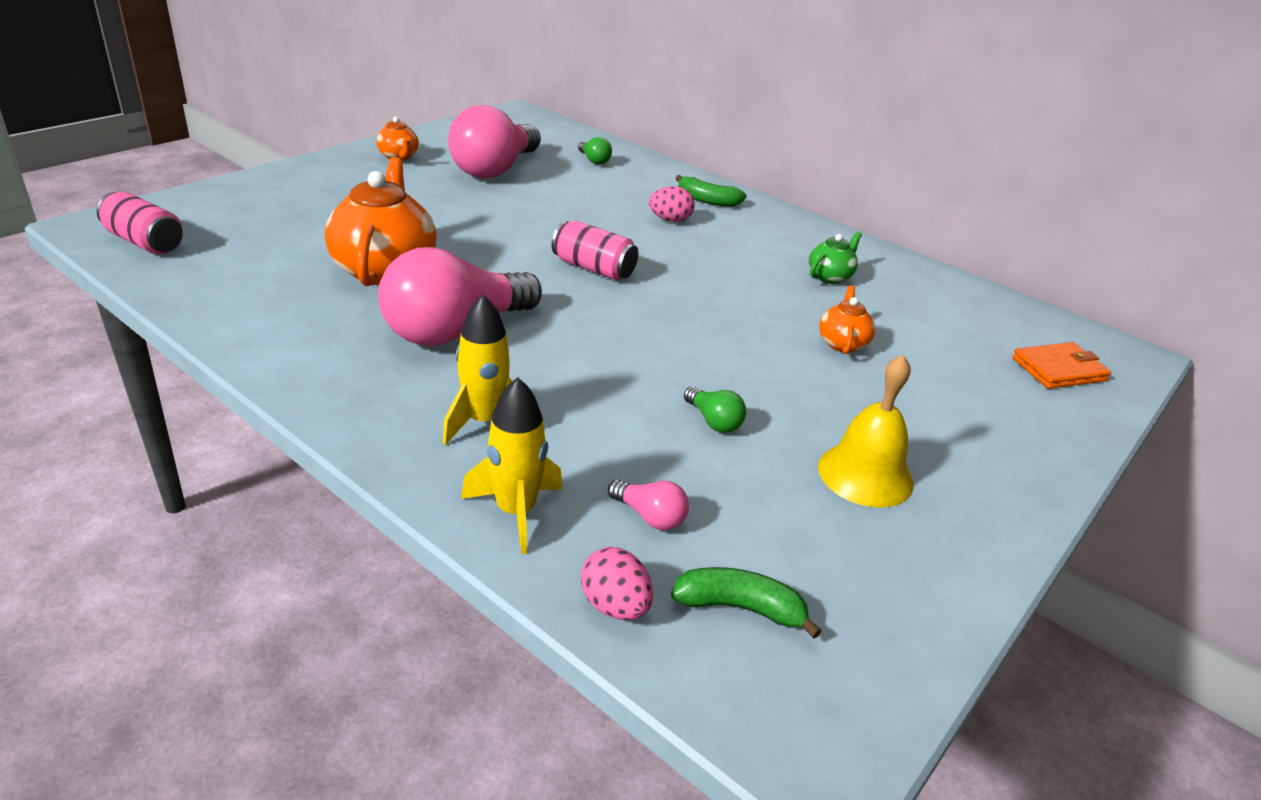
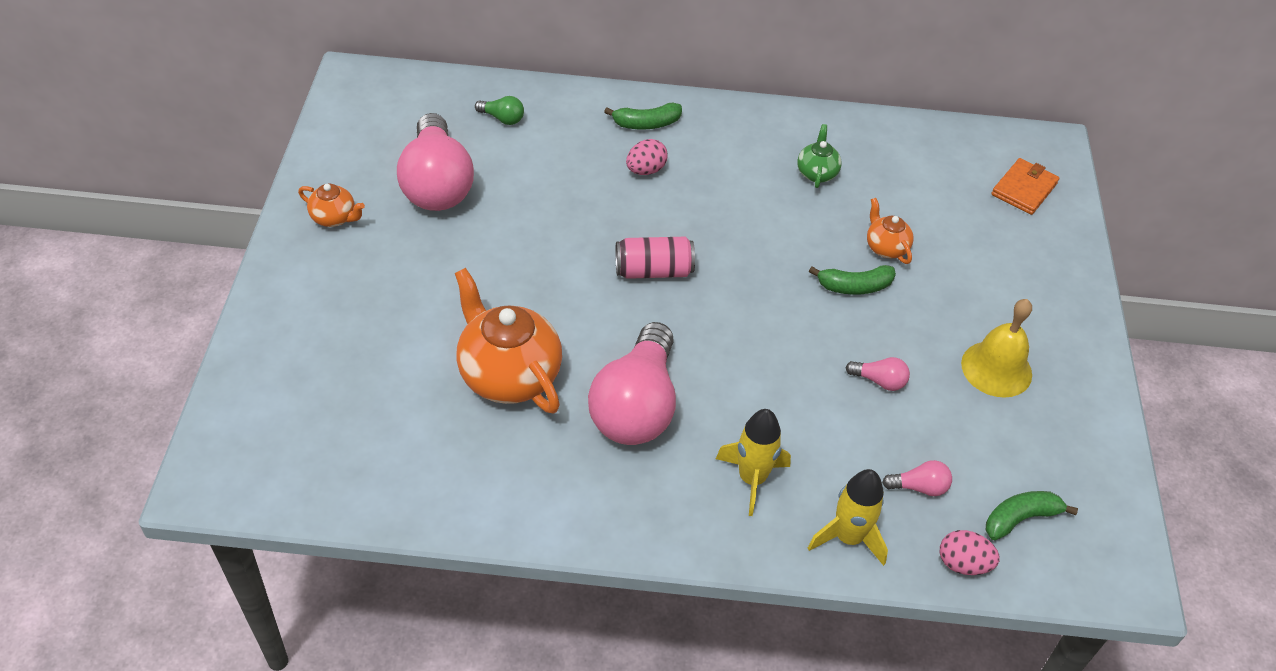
camera: 35 degrees left, 15 degrees up
pink can [97,192,183,255] -> none
green light bulb [684,386,746,433] -> pink light bulb [845,357,910,391]
none -> green banana [809,265,896,295]

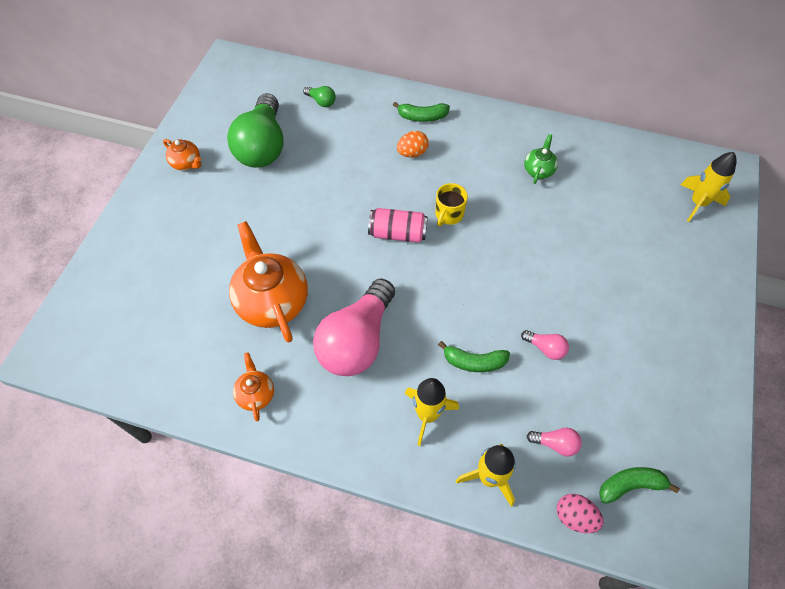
camera: 15 degrees right, 10 degrees up
pink light bulb [397,113,474,211] -> green light bulb [227,93,284,168]
pink egg [626,139,668,175] -> orange egg [397,131,429,157]
green banana [809,265,896,295] -> green banana moved to [438,341,510,372]
orange teapot [867,198,914,264] -> orange teapot moved to [233,352,274,421]
yellow bell [961,299,1032,398] -> none
orange wallet [991,158,1059,215] -> yellow rocket [681,152,737,222]
none -> yellow mug [435,183,468,226]

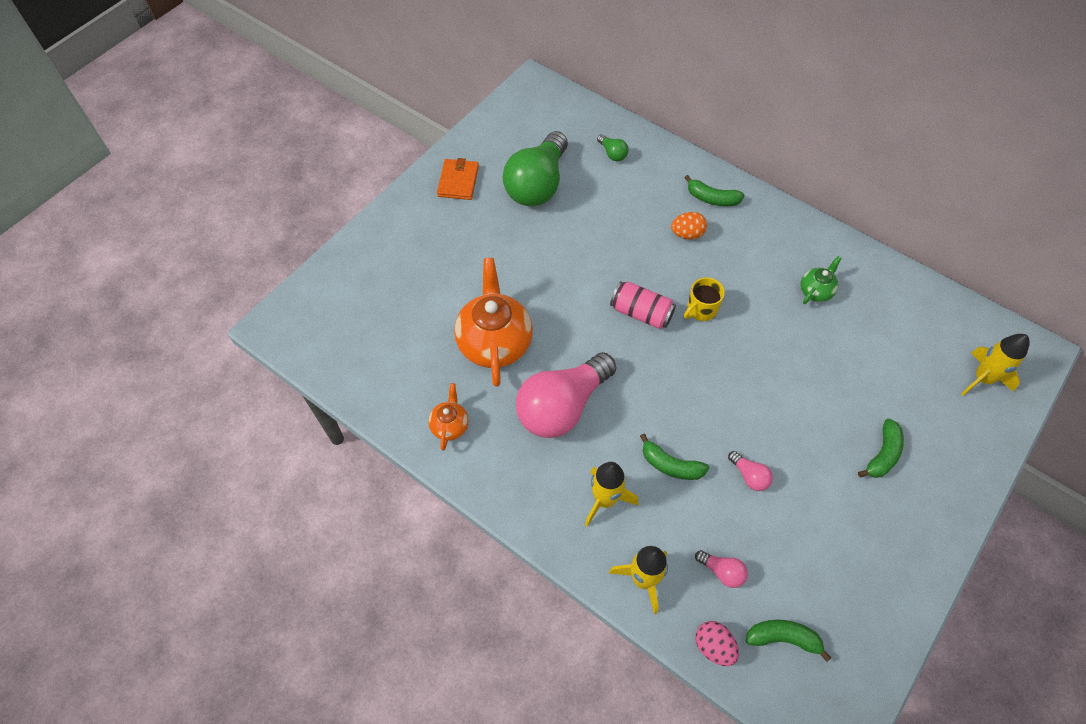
camera: 20 degrees right, 0 degrees up
orange teapot [163,139,201,171] -> orange wallet [437,158,479,200]
none -> green banana [858,419,904,478]

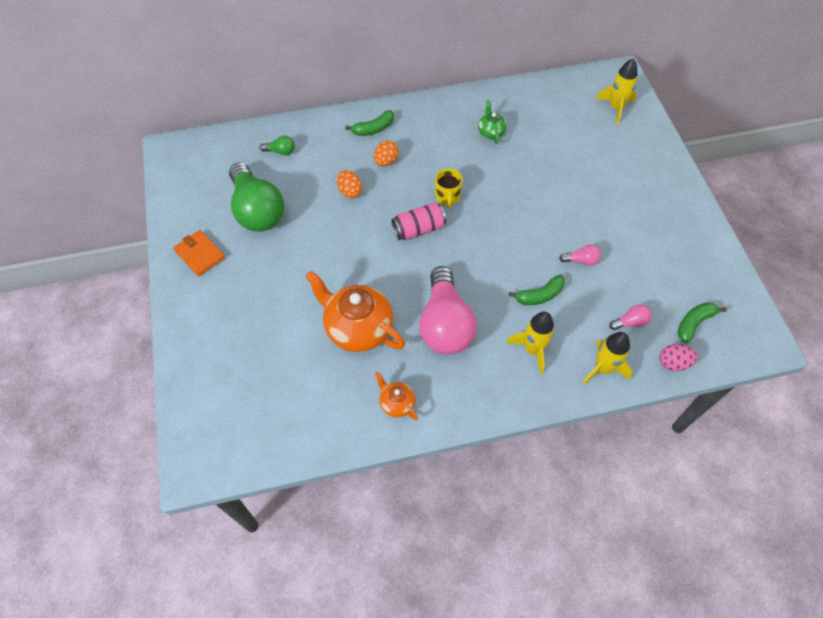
camera: 50 degrees left, 0 degrees up
green banana [858,419,904,478] -> none
none -> orange egg [337,170,362,198]

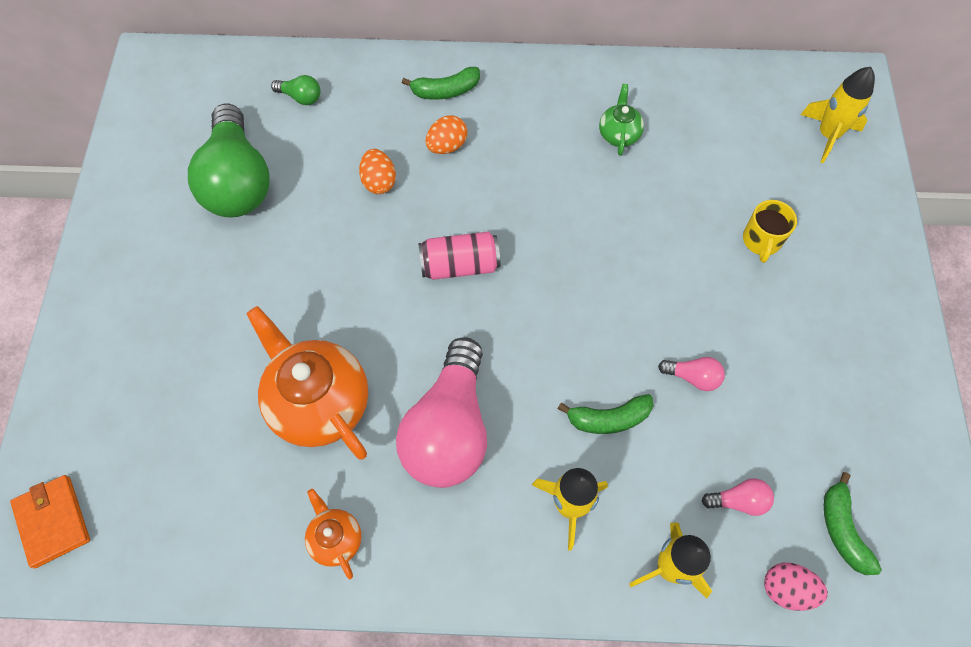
camera: 15 degrees right, 5 degrees up
orange wallet [173,230,225,276] -> orange wallet moved to [10,475,90,569]
yellow mug [435,168,462,208] -> yellow mug moved to [743,200,797,263]
green banana [678,302,727,343] -> green banana turned 75 degrees counterclockwise [824,472,882,575]

